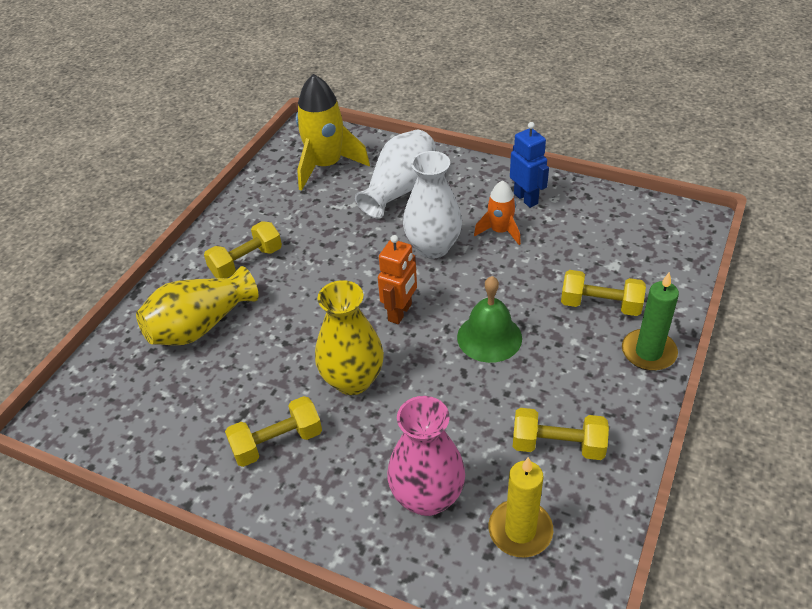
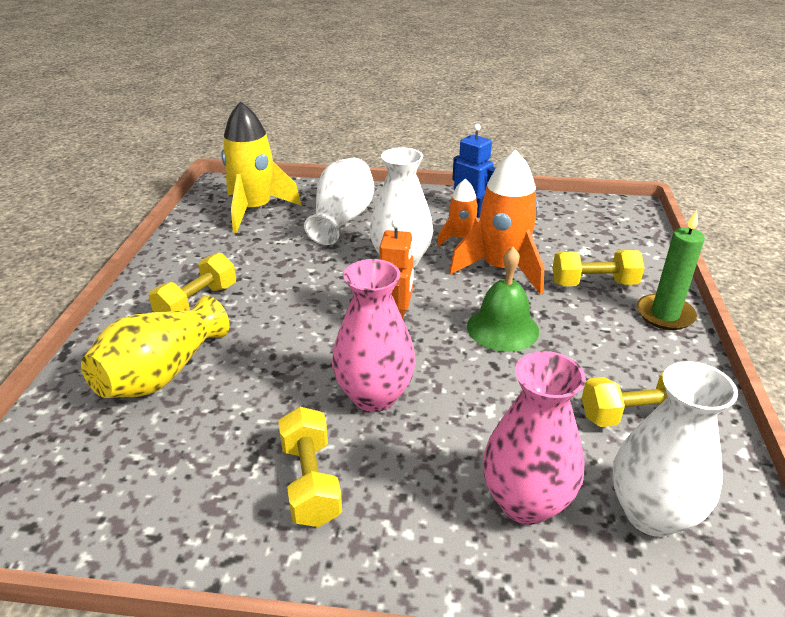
camera: 20 degrees left, 10 degrees down
yellow dumbbell [225,396,322,467] -> yellow dumbbell turned 60 degrees counterclockwise [278,407,342,527]
yellow vase [315,280,384,395] -> pink vase [332,259,416,412]
yellow candle [489,457,553,558] -> white vase [613,361,738,537]
none -> orange rocket [449,150,544,294]

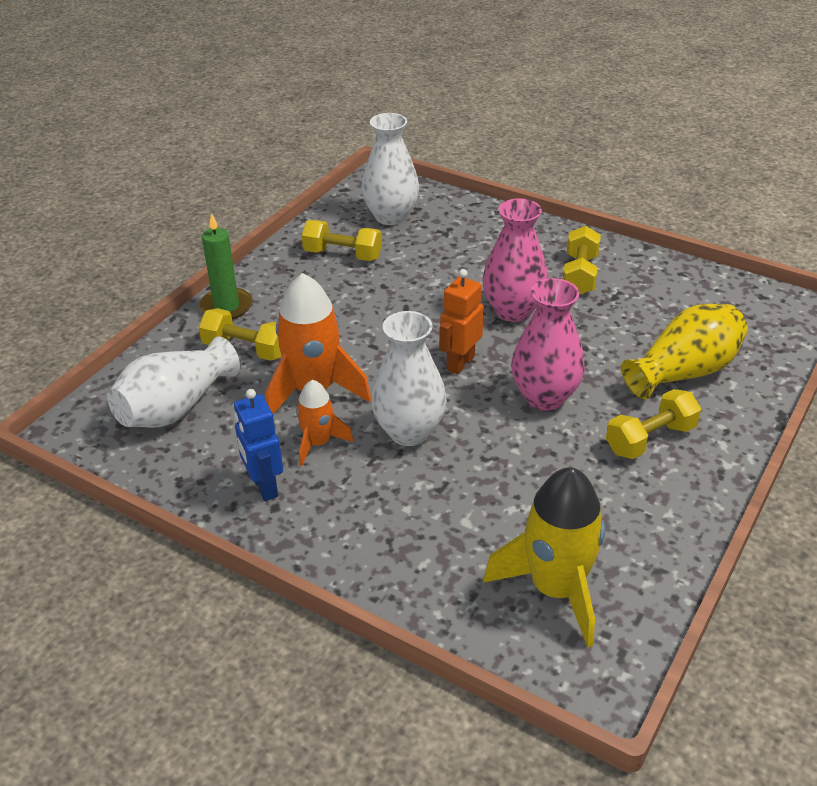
camera: 155 degrees left, 5 degrees up
white vase [304,158,374,245] -> white vase moved to [107,336,240,428]
green bell [467,247,539,352] -> none
pink vase [483,351,586,525] -> pink vase moved to [511,278,585,411]

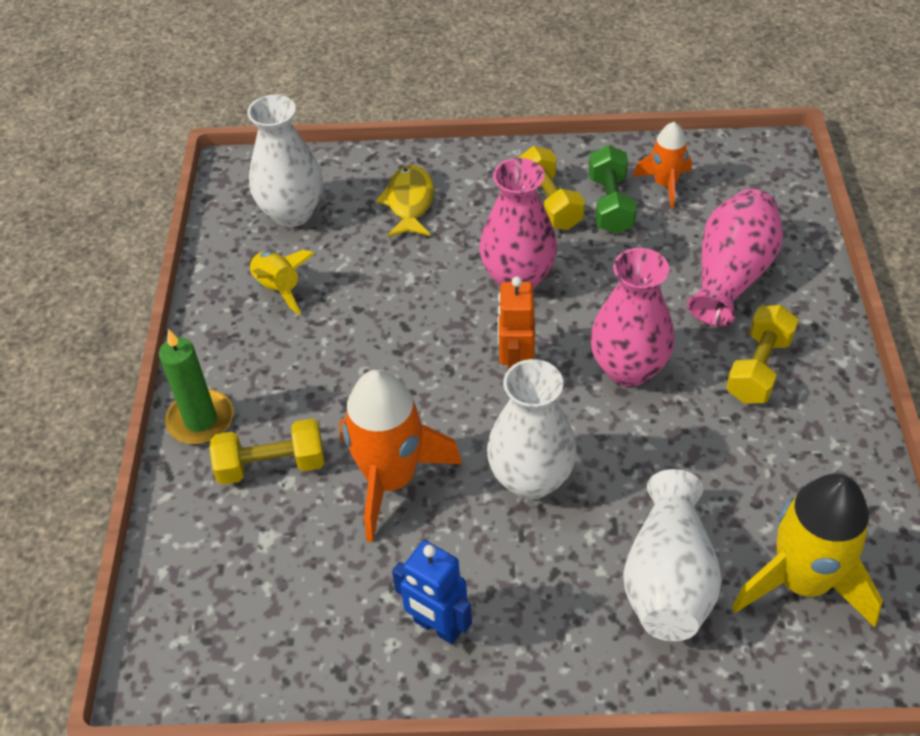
camera: 30 degrees left, 10 degrees up
white vase [107,336,240,428] -> white vase moved to [623,469,722,641]
orange rocket [296,380,354,466] -> orange rocket moved to [633,122,692,208]
yellow dumbbell [302,220,382,261] -> yellow rocket [250,250,315,315]
yellow vase [621,304,748,399] -> pink vase [687,189,783,326]
none -> yellow fish [376,165,434,237]
none -> green dumbbell [589,145,637,234]

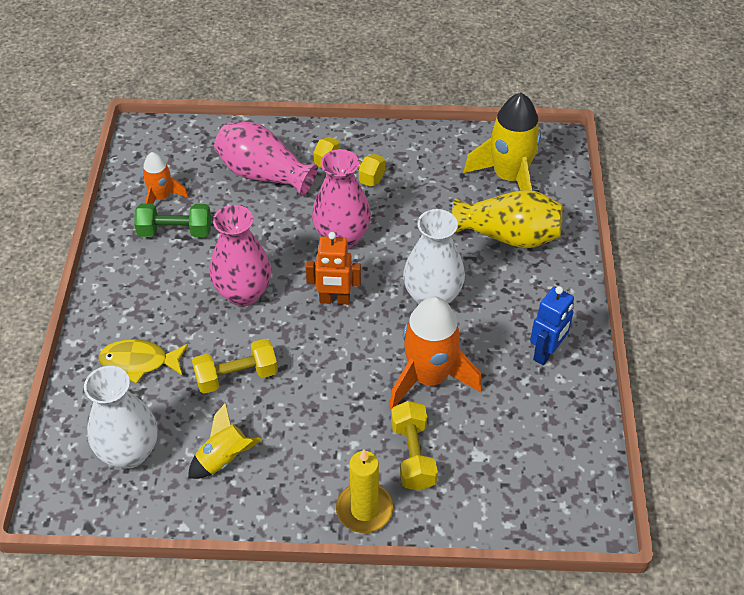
camera: 90 degrees left, 0 degrees up
green candle [159,329,233,444] -> yellow candle [336,449,393,533]
yellow dumbbell [518,146,585,230] -> yellow dumbbell moved to [192,339,278,394]
white vase [623,469,722,641] -> yellow vase [452,190,563,248]

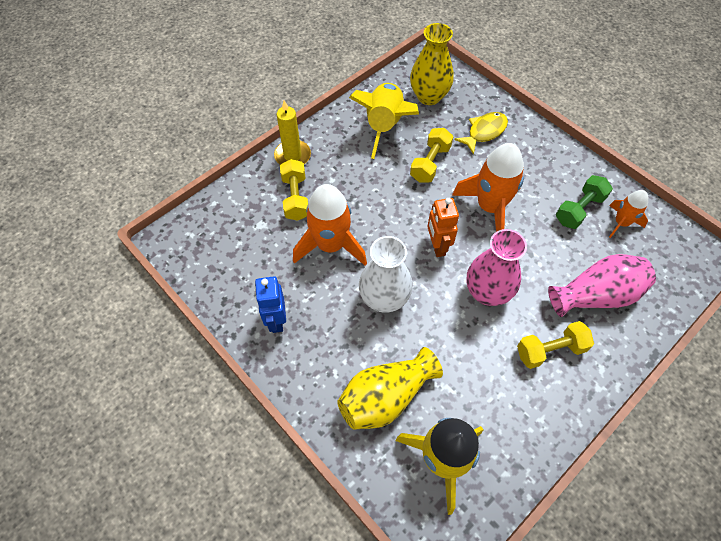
camera: 135 degrees right, 10 degrees up
white vase [84,366,157,469] -> yellow vase [410,23,454,105]
yellow rocket [188,403,262,479] -> yellow rocket [349,83,419,159], size x1.79
pink vase [210,205,271,306] -> orange rocket [452,143,524,232]
orange robot [306,232,361,305] -> orange robot turned 60 degrees counterclockwise [427,198,459,257]
yellow dumbbell [391,401,438,491] -> yellow dumbbell turned 45 degrees clockwise [280,159,308,221]

